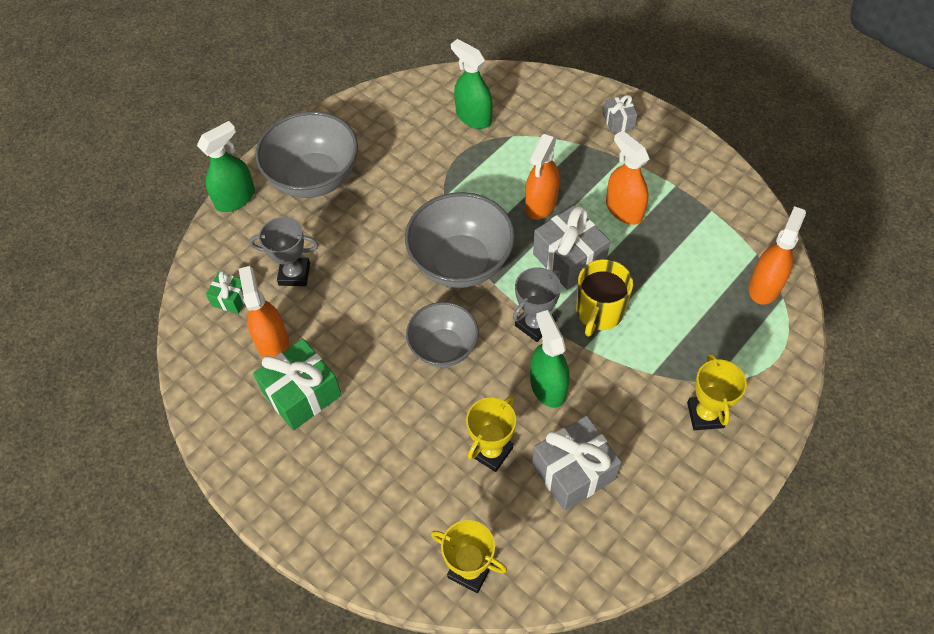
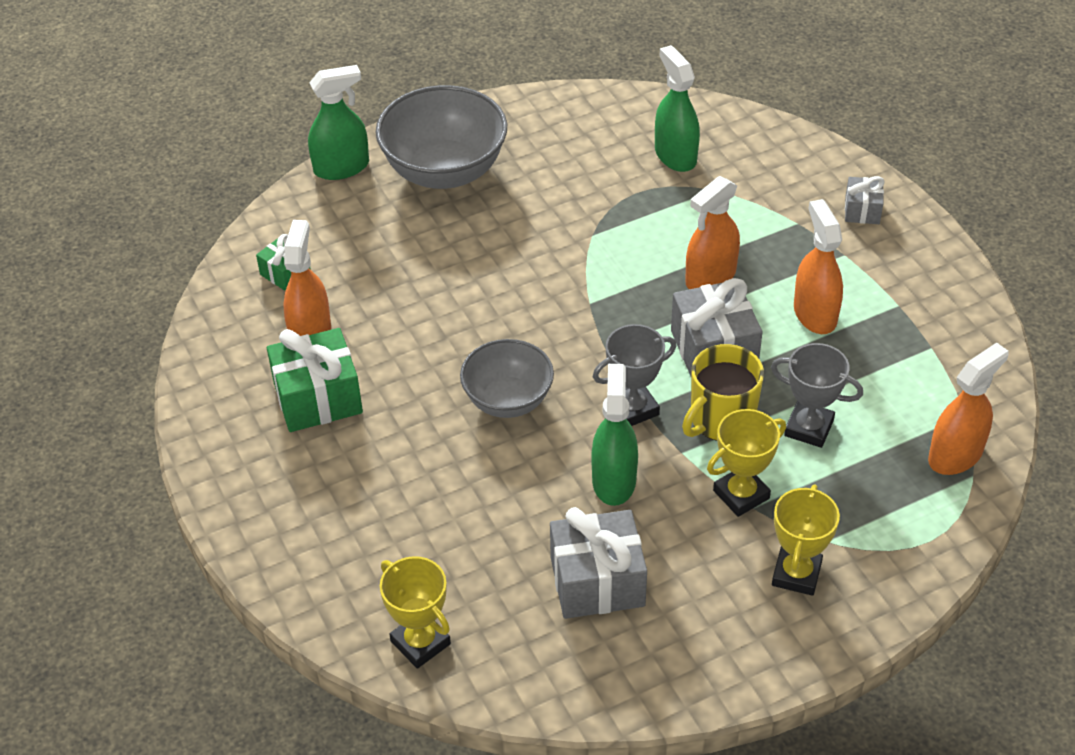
camera: 20 degrees right, 10 degrees down
grey trophy [249,217,319,286] -> grey trophy moved to [771,343,863,448]
grey bowl [405,192,515,288] -> none
yellow trophy [466,396,516,472] -> yellow trophy moved to [707,409,786,517]

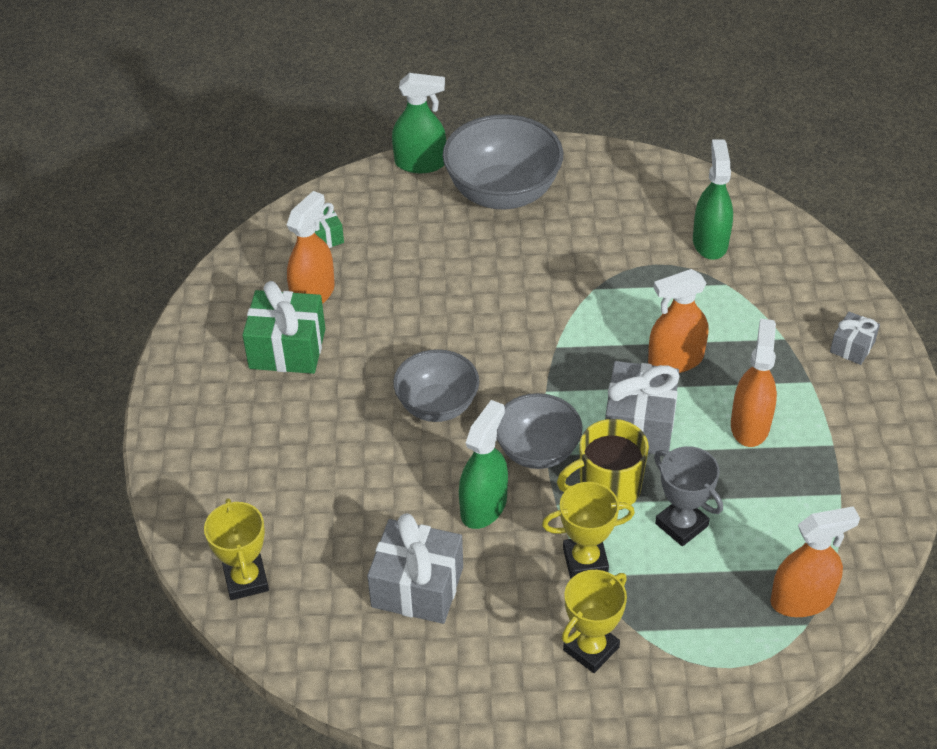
camera: 25 degrees right, 0 degrees up
grey trophy [593,324,677,426] -> grey bowl [497,393,583,469]

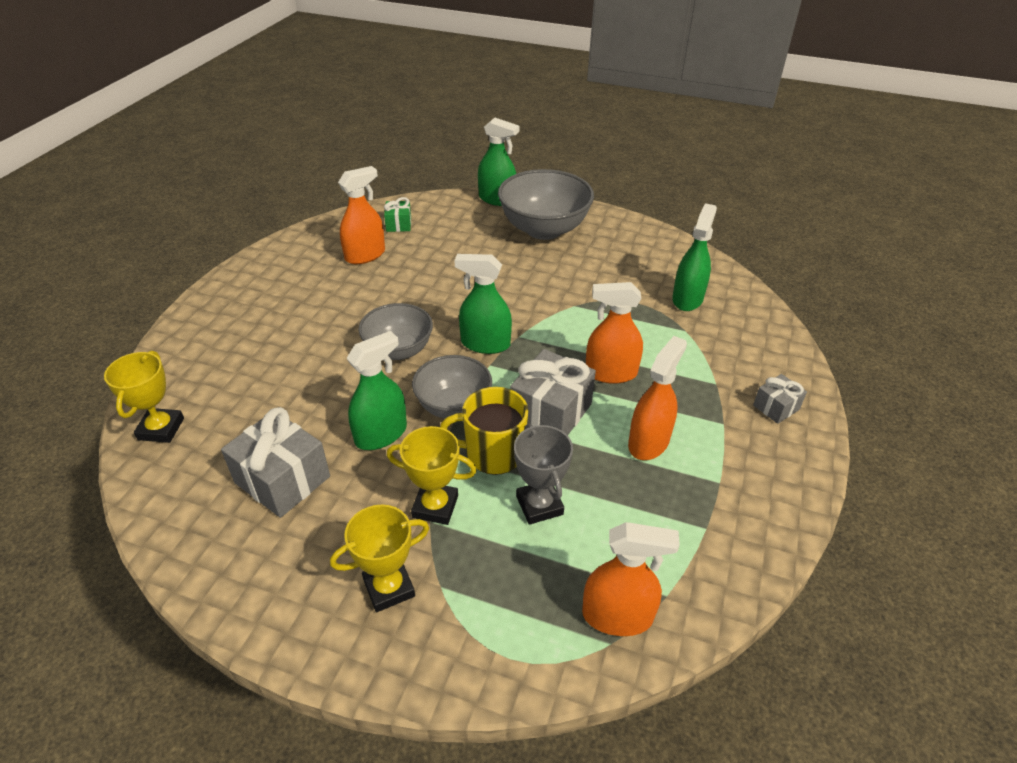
camera: 20 degrees right, 5 degrees down
green gift [242,281,325,374] -> none
none -> green spray bottle [454,254,512,354]

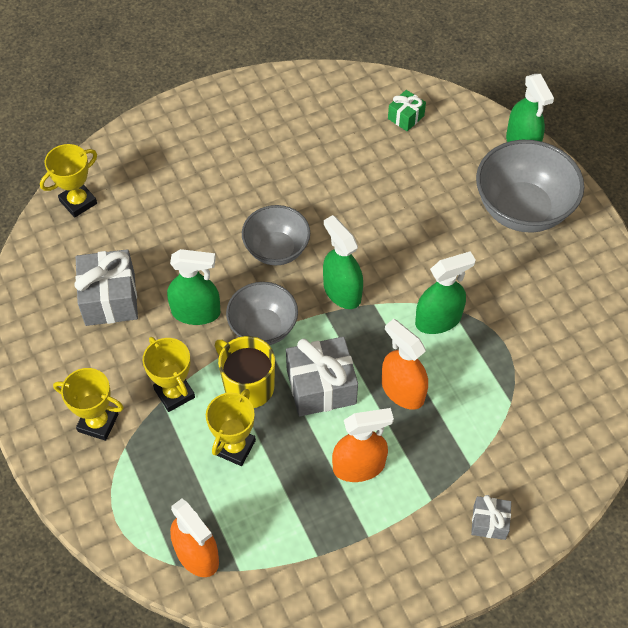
camera: 45 degrees right, 15 degrees up
orange spray bottle [338,166,385,264] -> none
grey trophy [514,424,573,525] -> yellow trophy [206,389,256,466]
green spray bottle [672,203,717,311] -> green spray bottle moved to [415,251,476,334]

